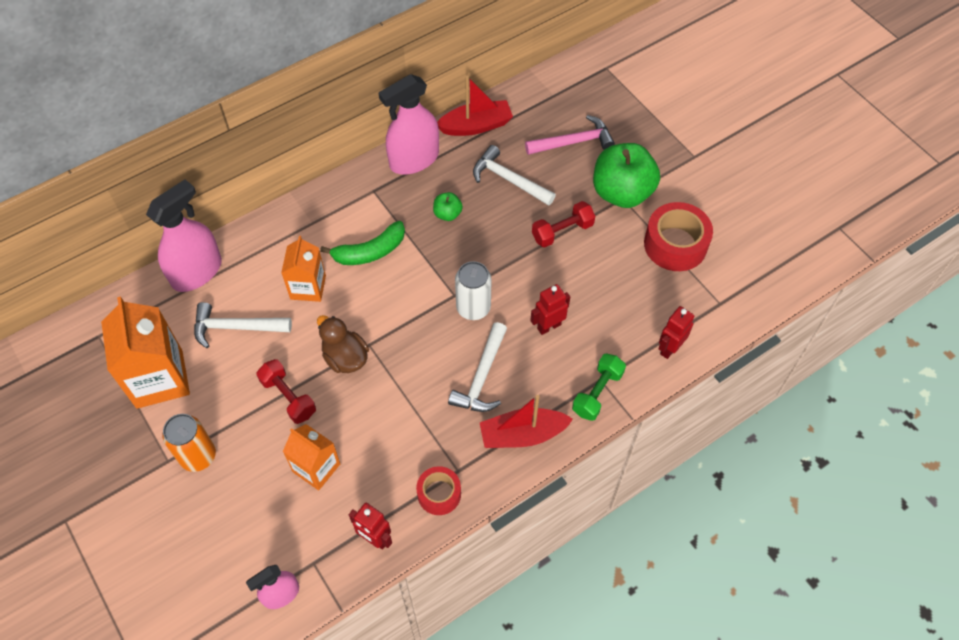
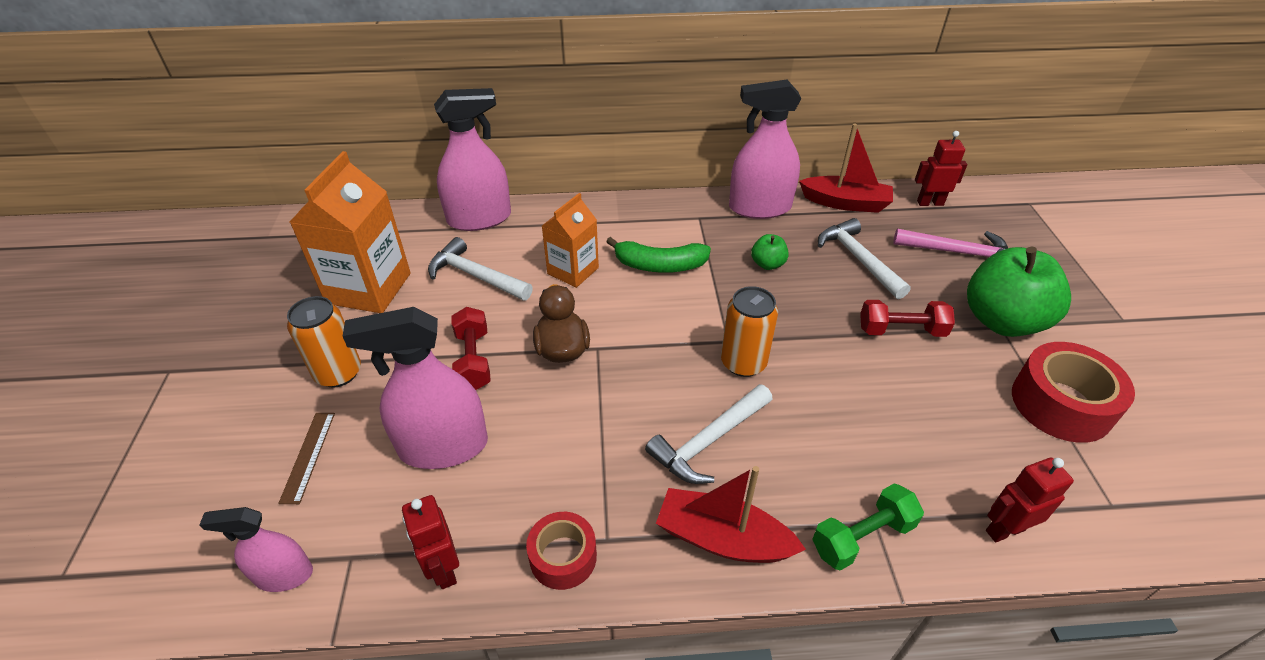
camera: 30 degrees right, 15 degrees down
orange carton [283,424,340,490] -> pink spray bottle [343,307,488,469]
white can [455,261,492,320] -> orange can [721,286,778,377]
red robot [530,284,570,335] -> red robot moved to [915,131,967,206]
none -> brown ruler [278,413,335,504]

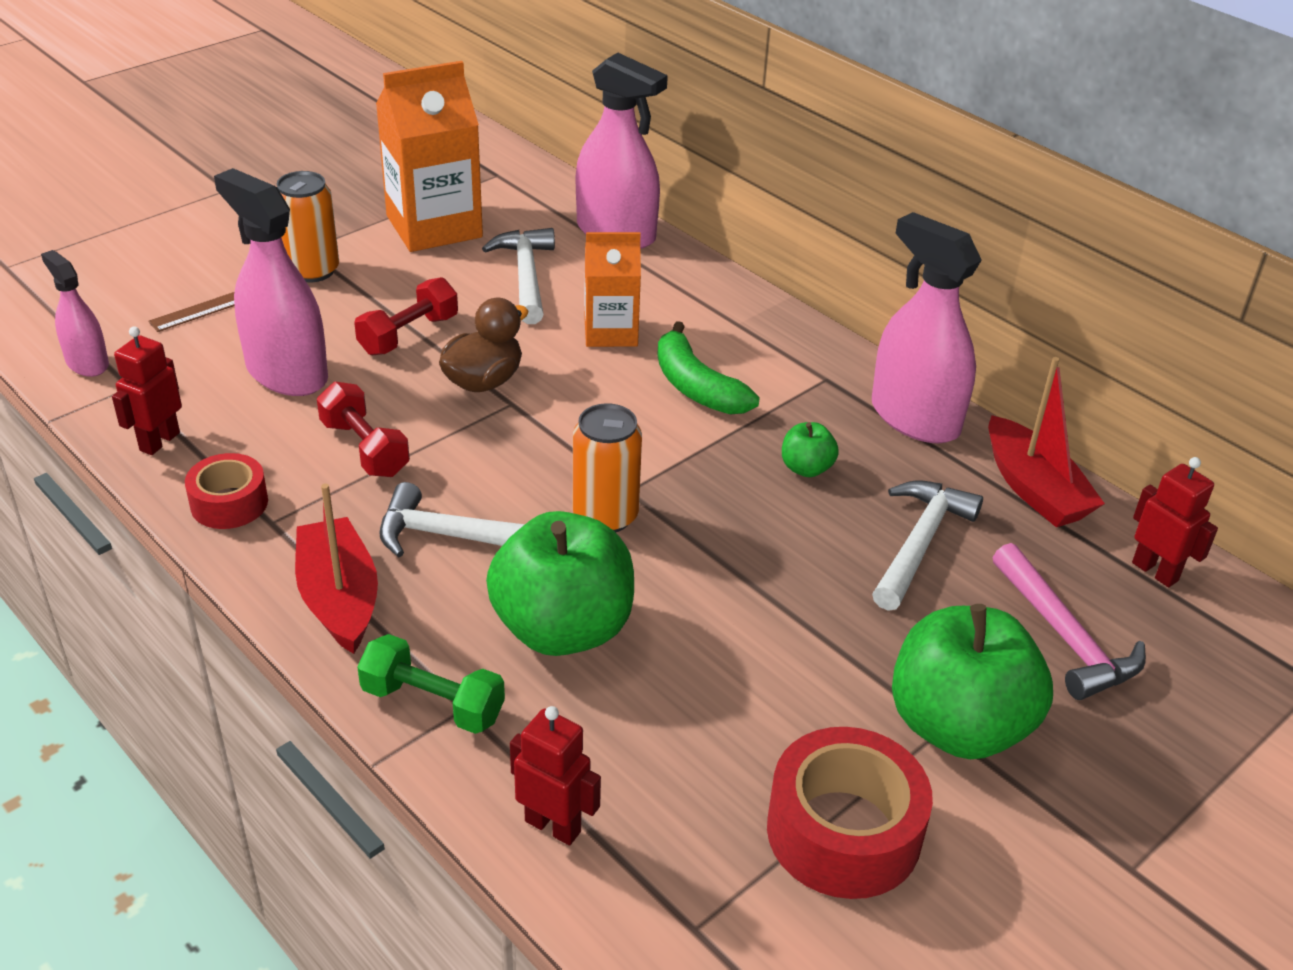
camera: 50 degrees right, 5 degrees down
red dumbbell [860,300,955,337] -> red dumbbell moved to [317,382,410,477]
none -> green apple [486,511,634,656]

